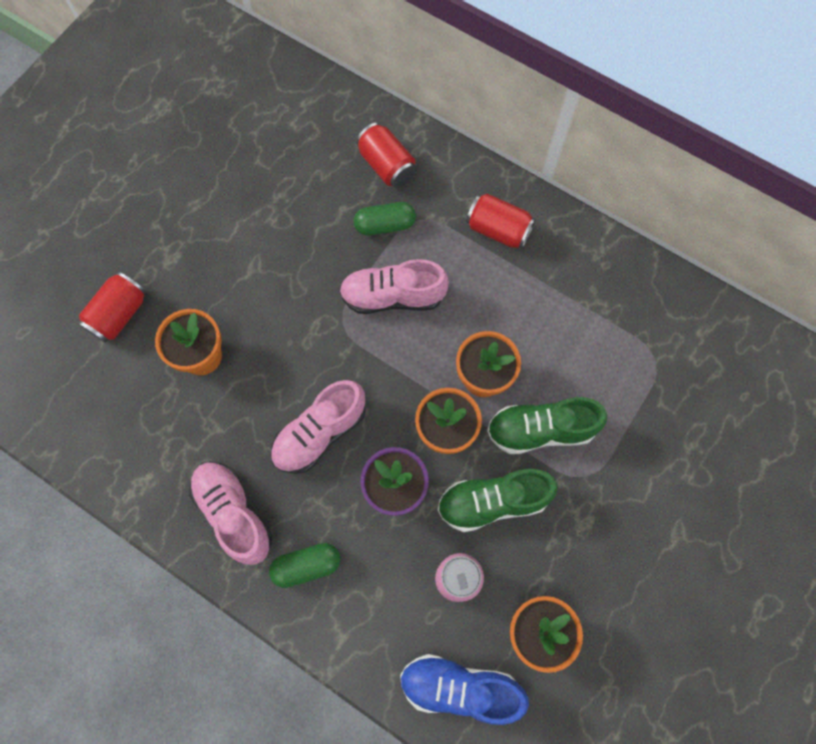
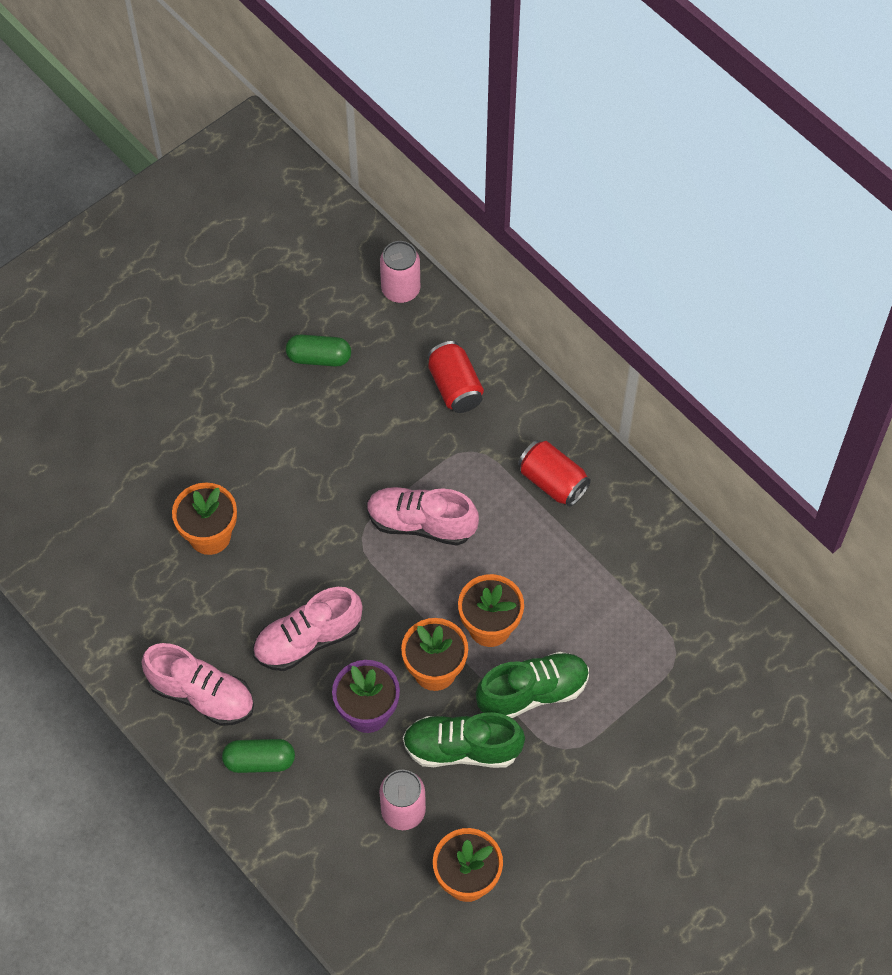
camera: 15 degrees right, 10 degrees down
red can [78,272,146,343] -> none
pink shoe [189,461,272,565] -> pink shoe turned 135 degrees clockwise [141,643,254,726]
green capsule [354,202,416,235] -> green capsule moved to [286,335,351,367]
blue shoe [400,654,529,725] -> none
green shoe [487,397,607,454] -> green shoe turned 150 degrees clockwise [476,652,589,718]
none -> pink can [380,241,420,303]

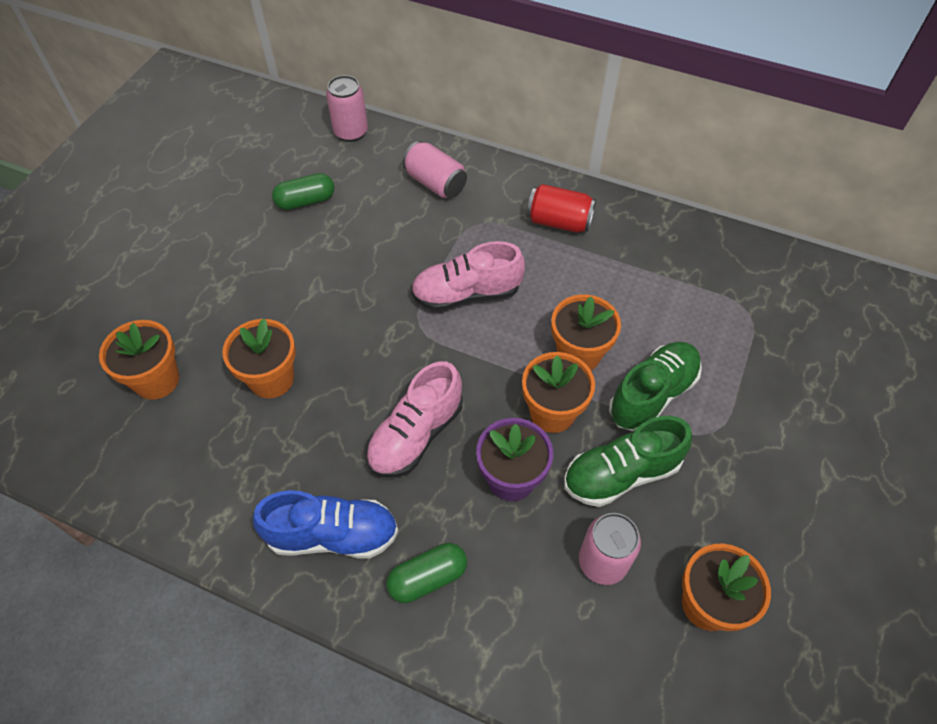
camera: 25 degrees left, 5 degrees down
pink shoe [141,643,254,726] -> blue shoe [253,490,398,558]
red can [427,341,484,413] -> pink can [402,141,467,198]
none -> orange flower pot [99,320,179,400]

